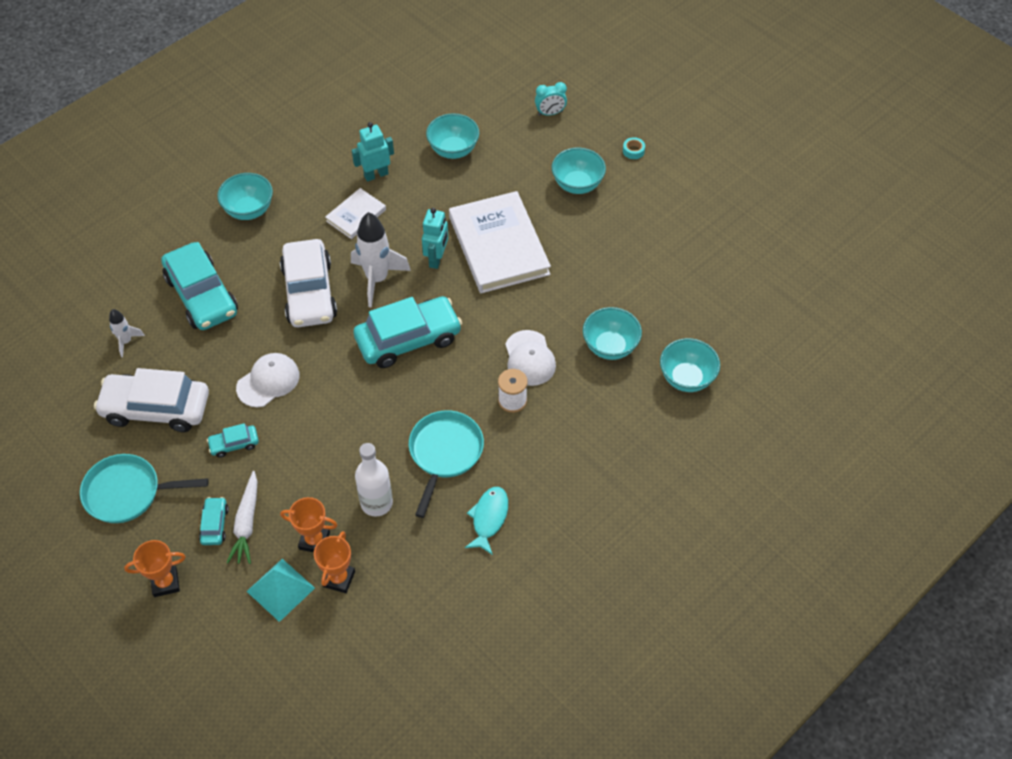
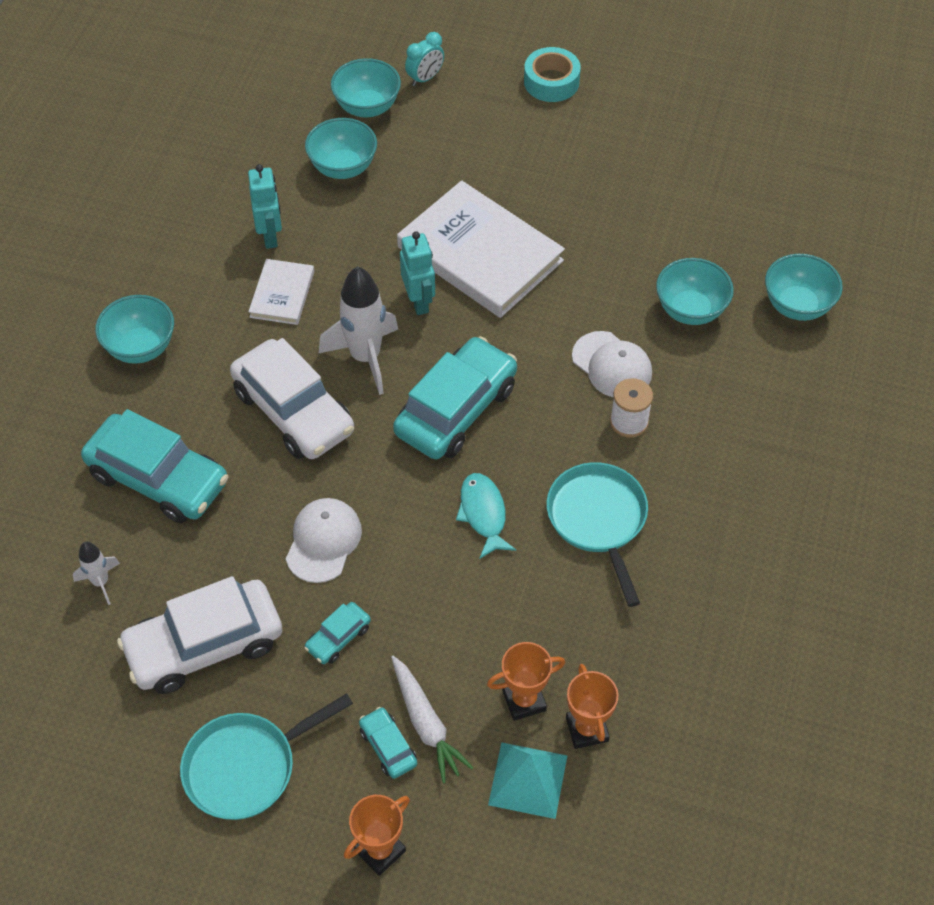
camera: 30 degrees left, 0 degrees up
turquoise robot [352,122,394,181] -> turquoise robot turned 135 degrees clockwise [248,164,282,249]
white bottle [355,443,393,516] -> none
turquoise fish [465,487,508,555] -> turquoise fish moved to [456,473,516,559]
turquoise bowl [552,148,606,194] -> turquoise bowl moved to [331,58,401,117]
turquoise tape [623,137,645,159] -> turquoise tape [524,47,581,102], size x1.95

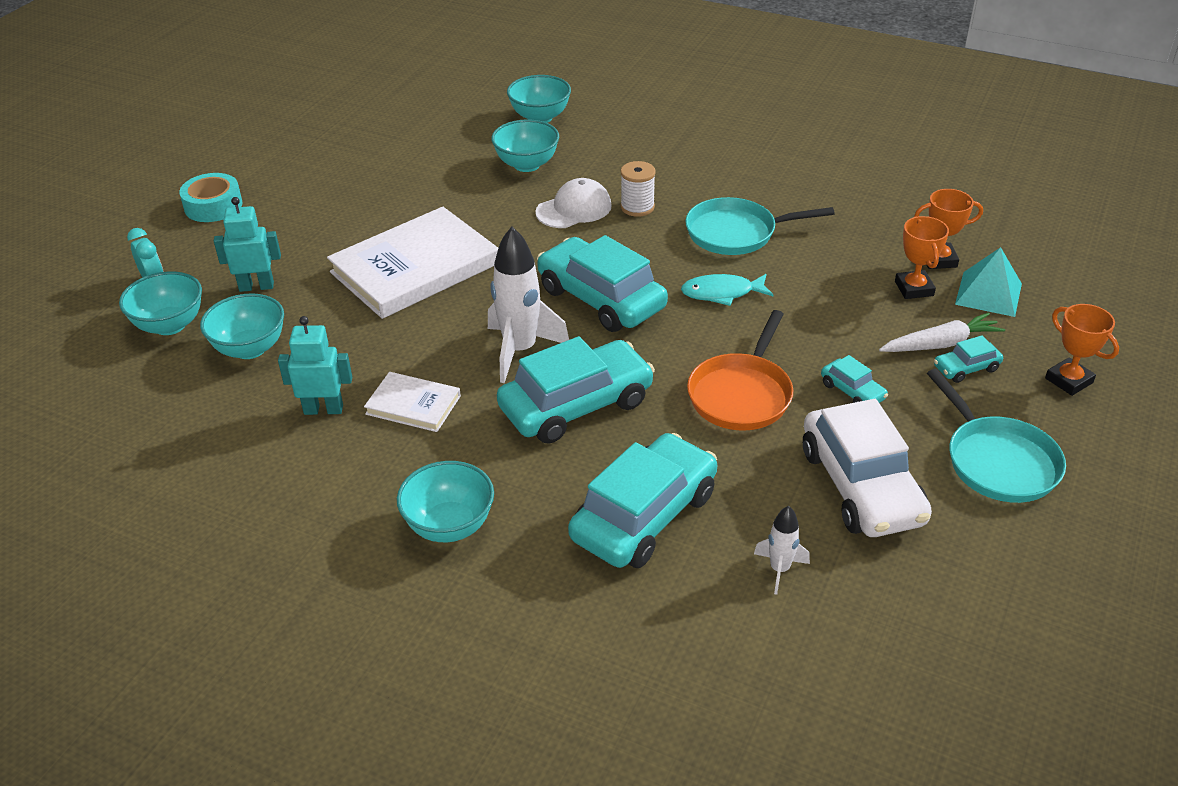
camera: 80 degrees left, 15 degrees down
white car [230,338,354,459] -> turquoise car [497,336,655,444]
white cap [286,498,362,583] -> orange pan [687,310,793,431]
turquoise robot [400,231,435,315] -> turquoise robot moved to [214,197,281,292]

